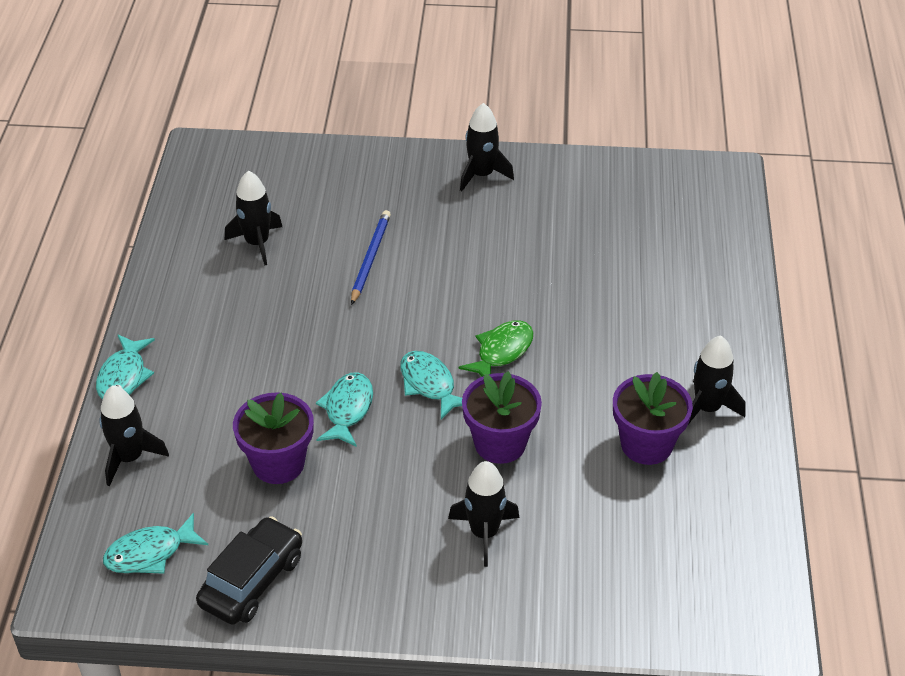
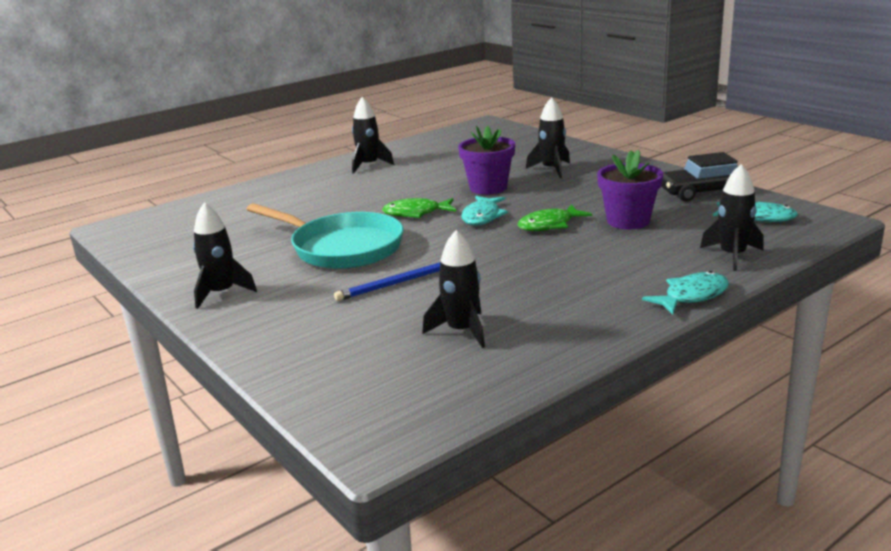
camera: 130 degrees left, 20 degrees down
turquoise fish [316,372,373,446] -> green fish [518,204,592,231]
purple flower pot [613,372,693,465] -> none
none -> turquoise pan [247,203,404,269]

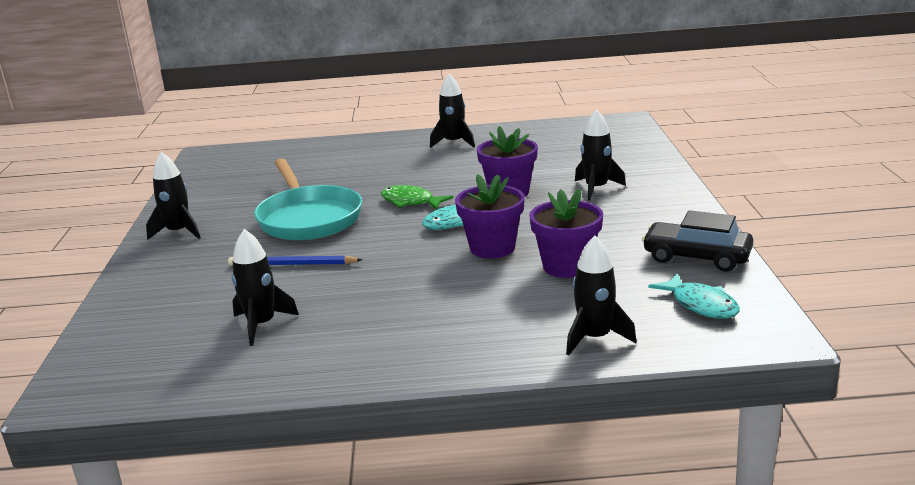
camera: 35 degrees right, 0 degrees up
green fish [518,204,592,231] -> purple flower pot [455,174,525,258]
turquoise fish [642,271,729,315] -> none

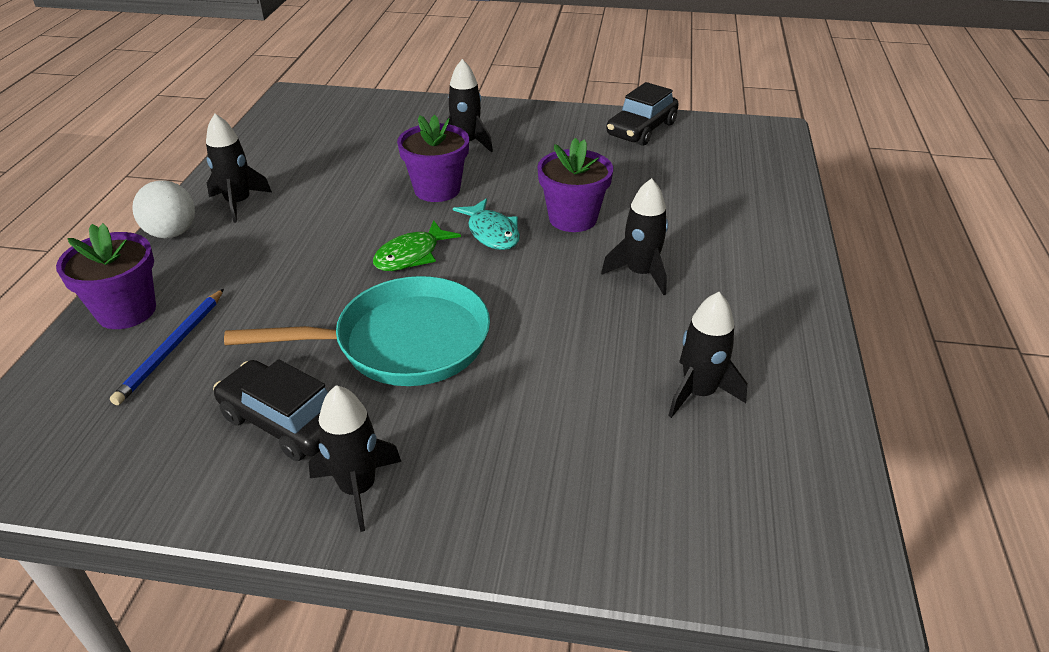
camera: 80 degrees left, 15 degrees up
blue pencil [228,255,363,266] -> blue pencil moved to [110,289,224,405]
purple flower pot [529,189,603,278] -> purple flower pot moved to [56,223,156,329]
black rocket [566,236,637,356] -> black rocket moved to [601,178,668,295]
turquoise fish [648,273,740,319] -> none
none -> white ball [132,180,195,238]
none -> black car [213,360,328,461]

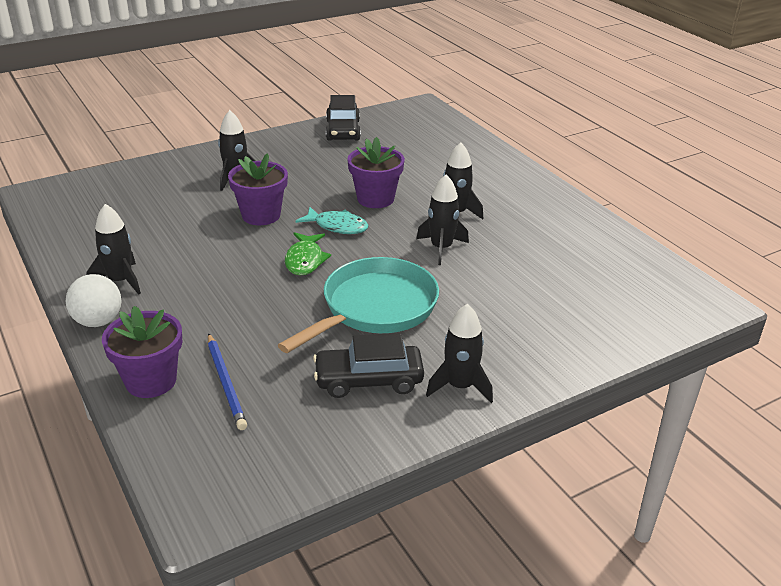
camera: 40 degrees left, 5 degrees down
black rocket [668,292,747,418] -> black rocket moved to [416,175,469,265]

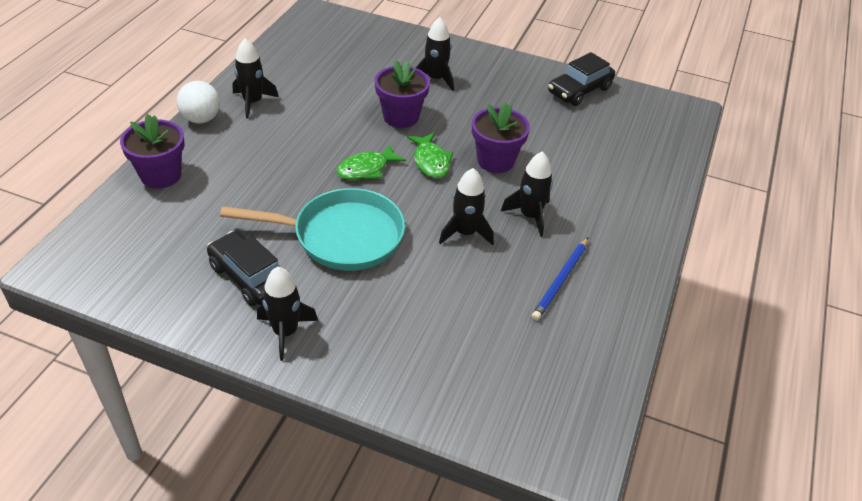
camera: 50 degrees right, 10 degrees up
blue pencil [208,333,247,430] -> blue pencil moved to [532,238,588,321]
turquoise fish [296,207,369,234] -> green fish [407,133,453,178]

